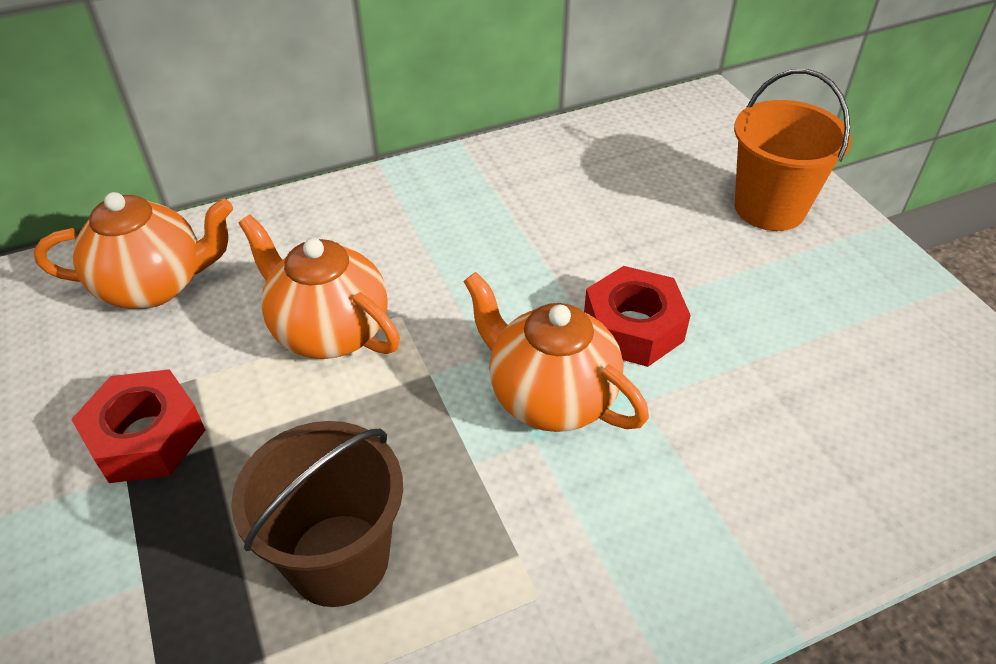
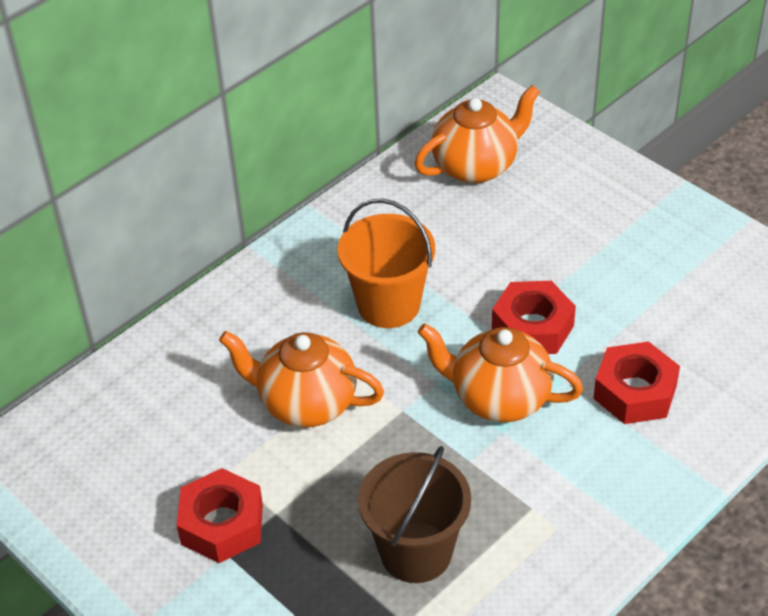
camera: 20 degrees left, 0 degrees up
orange teapot [34,192,233,309] -> orange teapot moved to [415,85,540,184]
orange bucket [734,69,852,231] -> orange bucket moved to [338,198,435,328]
none -> red nut [593,341,680,424]

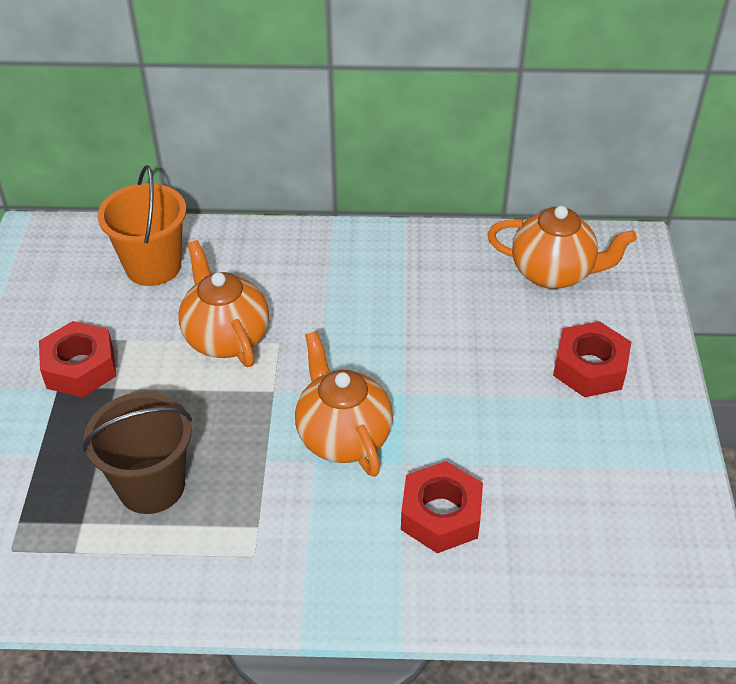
camera: 45 degrees right, 0 degrees up
orange bucket [338,198,435,328] -> orange bucket moved to [98,165,186,286]
red nut [492,281,576,354] -> red nut moved to [553,321,631,397]

